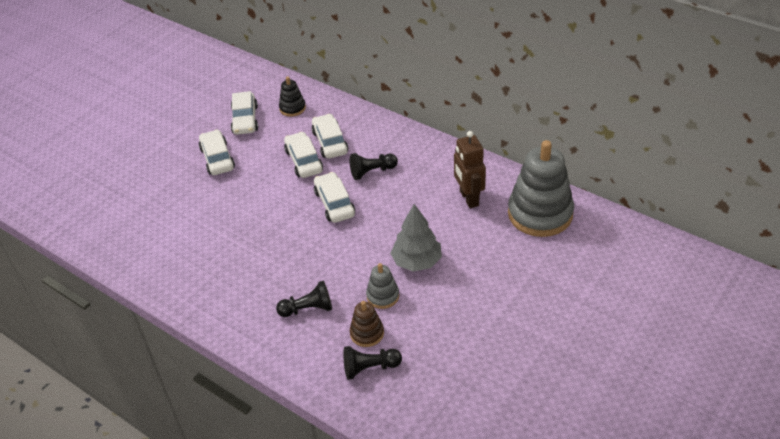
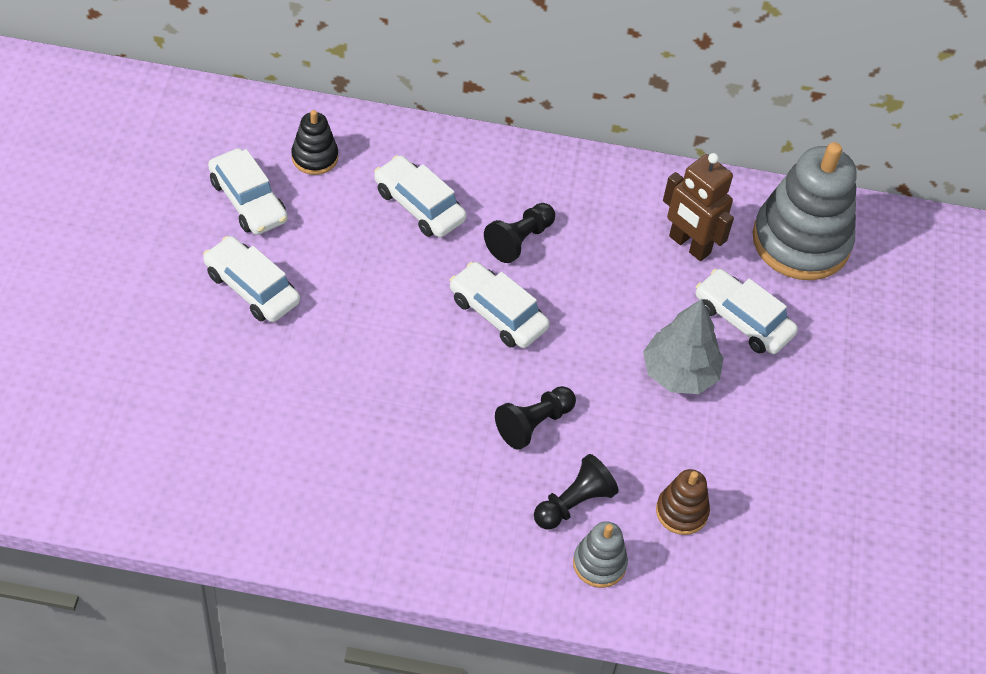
camera: 35 degrees left, 10 degrees up
white car [284,132,323,178] -> white car moved to [696,269,798,354]
black pawn [343,346,402,379] -> black pawn moved to [495,386,576,450]
grey stacking toy [366,263,399,309] -> grey stacking toy moved to [573,521,628,588]

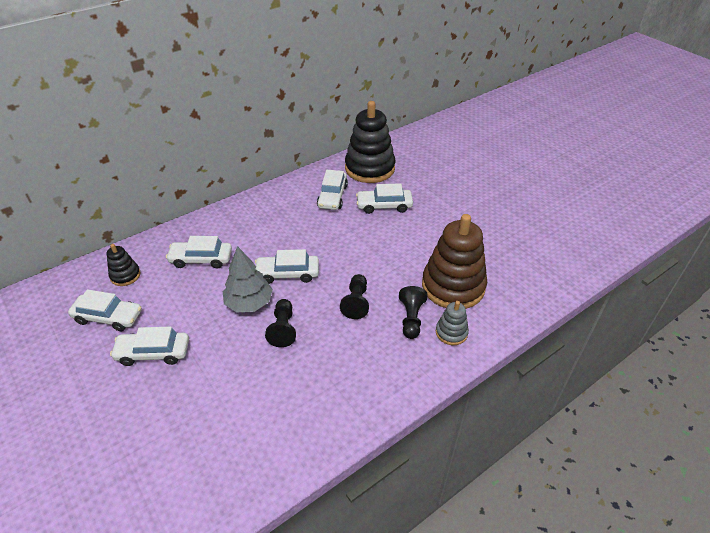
camera: 40 degrees left, 10 degrees down
black pawn [484,203,555,263] -> black pawn moved to [265,299,296,347]
grey tree [643,299,724,394] -> grey tree moved to [223,246,273,312]
brown stacking toy [656,469,710,535] -> brown stacking toy [422,214,487,309], size x2.12
brown robot [663,153,734,261] -> white car [317,170,348,210]
grey stacking toy [753,142,856,280] -> black stacking toy [345,101,395,183]

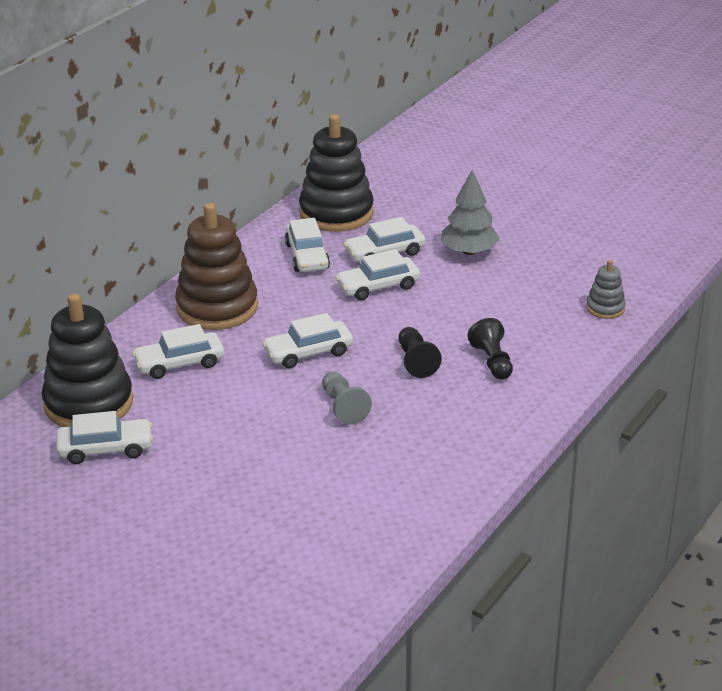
camera: 20 degrees left, 10 degrees down
black stacking toy [106,244,140,286] -> black stacking toy [42,293,133,427], size x2.12
white car [110,327,189,366] -> white car moved to [335,249,420,300]
grey tree [223,246,273,312] -> grey tree moved to [441,169,500,255]
black pawn [265,299,296,347] -> grey pawn [322,371,372,425]
brown stacking toy [422,214,487,309] -> brown stacking toy moved to [175,203,258,330]
grey stacking toy [436,301,469,345] -> grey stacking toy moved to [586,260,626,319]

